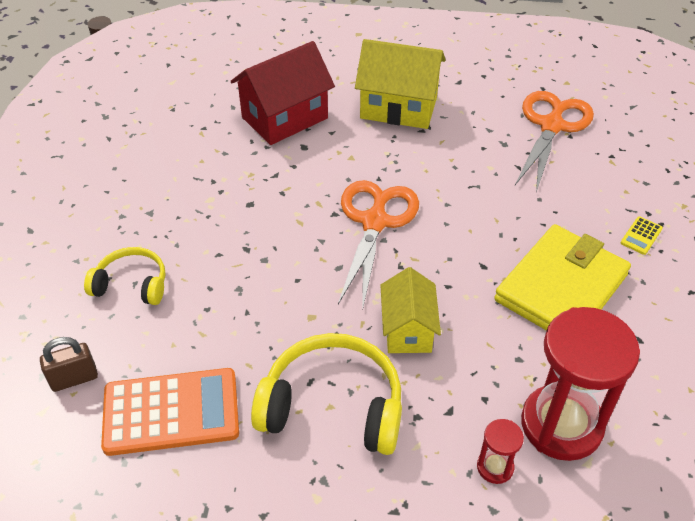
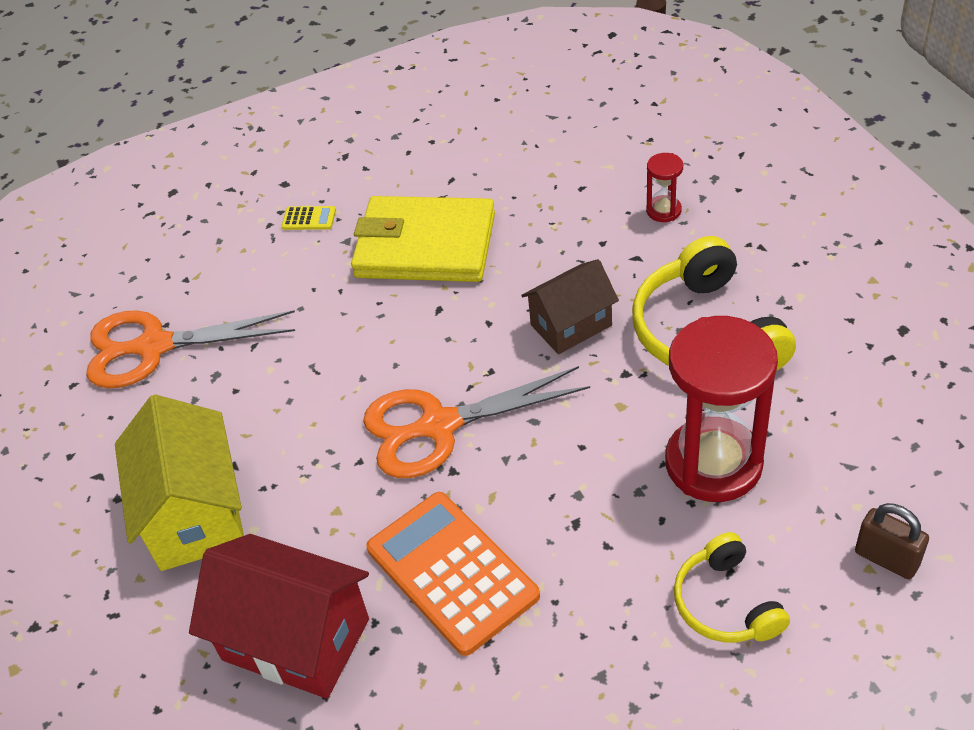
camera: 115 degrees left, 0 degrees up
orange calculator [101,368,239,456] -> orange calculator moved to [366,492,540,656]
yellow house [380,267,441,353] -> brown house [521,259,619,354]
red hourglass [521,307,640,461] -> red hourglass moved to [665,316,778,502]

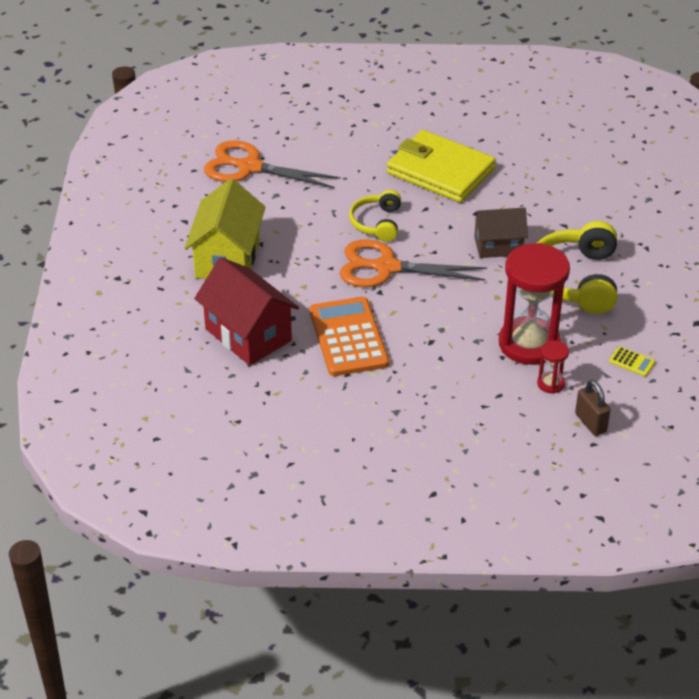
camera: 20 degrees right, 5 degrees down
yellow calculator [282,206,336,230] -> yellow calculator moved to [609,346,655,376]
red hourglass [646,153,683,222] -> red hourglass moved to [537,340,569,394]
yellow headphones [674,532,790,643] -> yellow headphones moved to [349,190,401,242]

